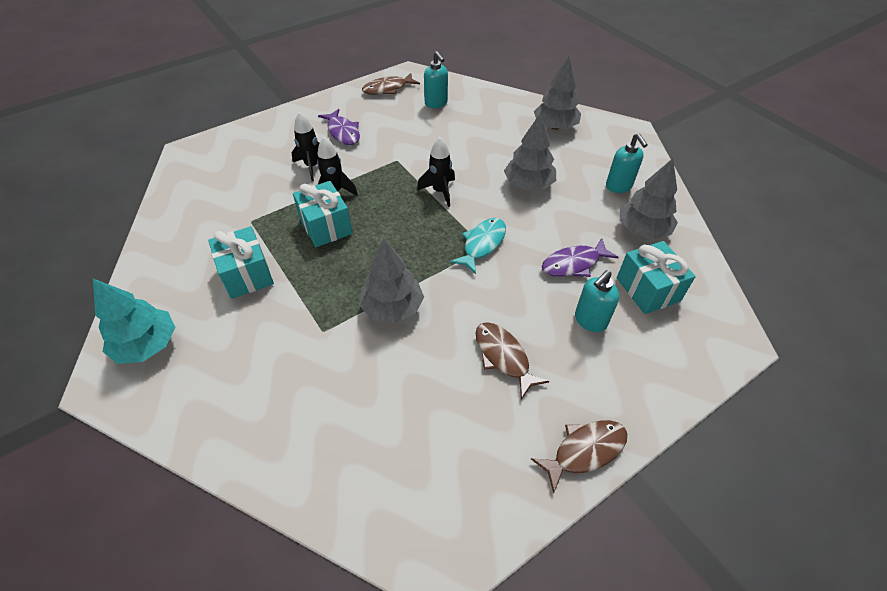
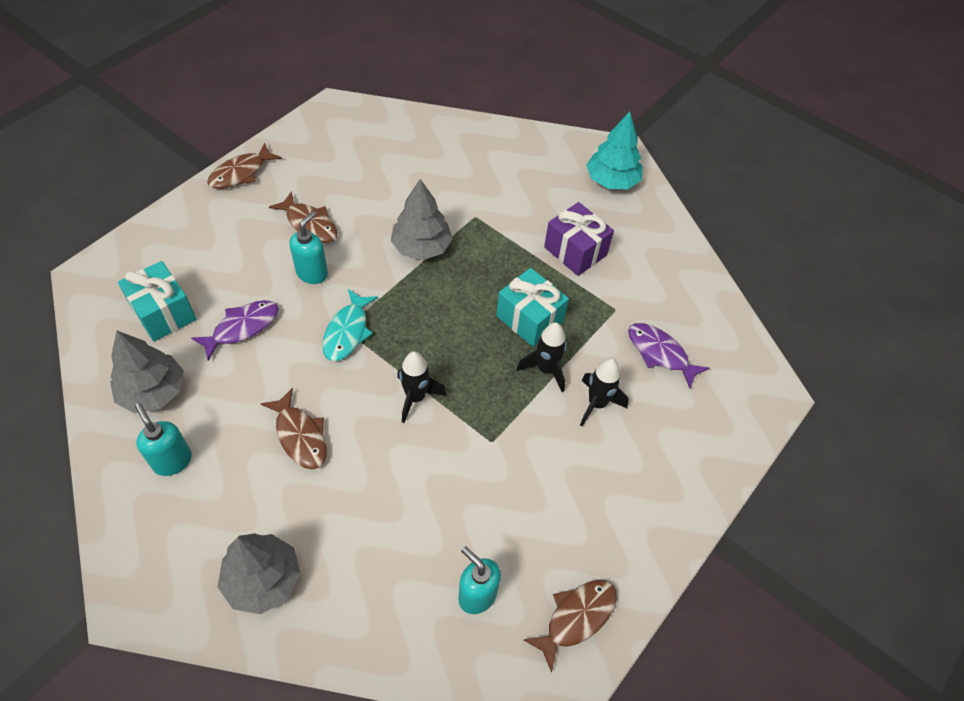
camera: 160 degrees right, 5 degrees up
turquoise gift [208,226,274,299] -> purple gift [544,202,614,276]
purple fish [318,109,360,145] -> purple fish moved to [628,323,709,389]
grey tree [504,113,556,190] -> brown fish [261,388,327,469]
turquoise soap dispenser [575,270,620,332] -> turquoise soap dispenser moved to [289,211,328,284]

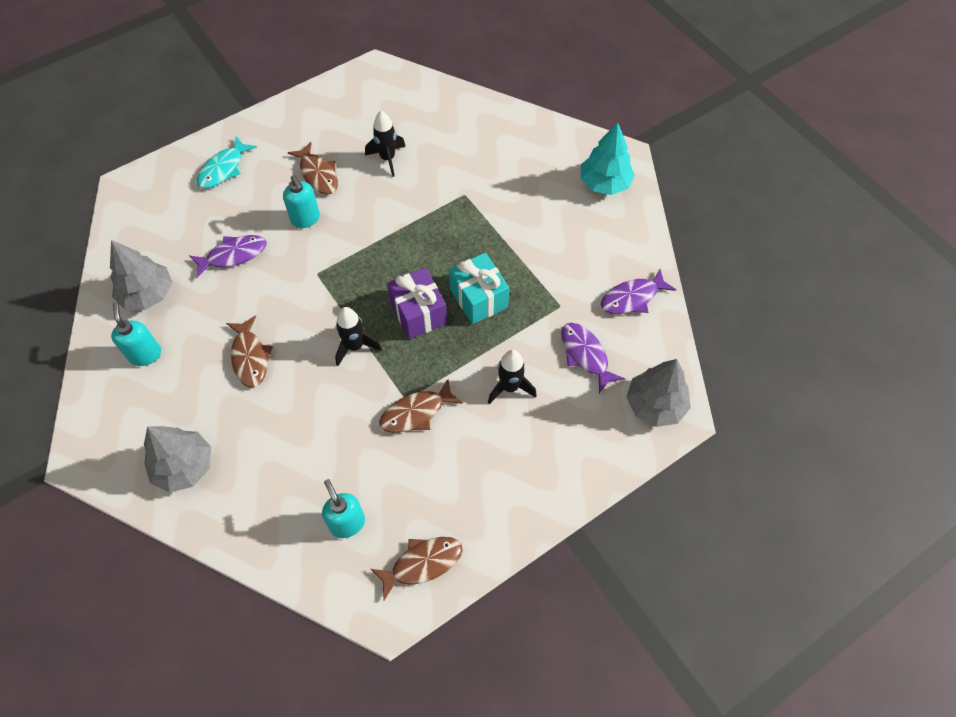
camera: 20 degrees right, 5 degrees up
turquoise gift [118,261,196,342] -> none
brown fish [207,143,282,189] -> brown fish moved to [379,379,463,433]
turquoise soap dispenser [289,211,328,284] -> turquoise soap dispenser turned 105 degrees clockwise [283,175,320,228]
turquoise fish [322,289,378,361] -> turquoise fish moved to [197,136,257,189]
grey tree [391,179,453,260] -> grey tree moved to [626,359,691,427]
black rocket [517,322,567,392] -> black rocket moved to [365,111,406,177]
purple gift [544,202,614,276] -> purple gift moved to [387,268,447,339]
none -> purple fish [601,269,676,314]

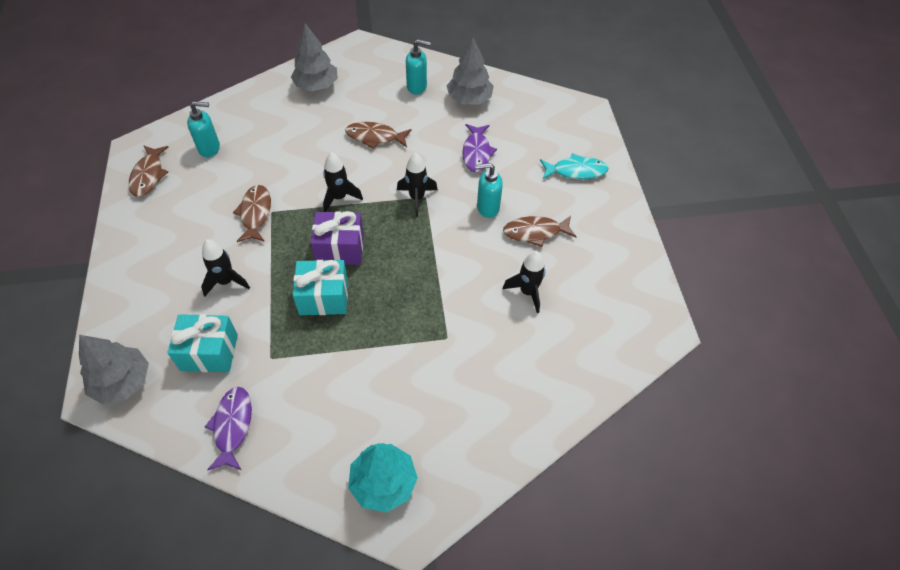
camera: 115 degrees right, 5 degrees down
turquoise fish [197,136,257,189] -> turquoise fish turned 120 degrees clockwise [540,153,608,179]
purple fish [561,323,625,393] -> turquoise gift [167,314,238,372]
none -> black rocket [397,153,438,217]

